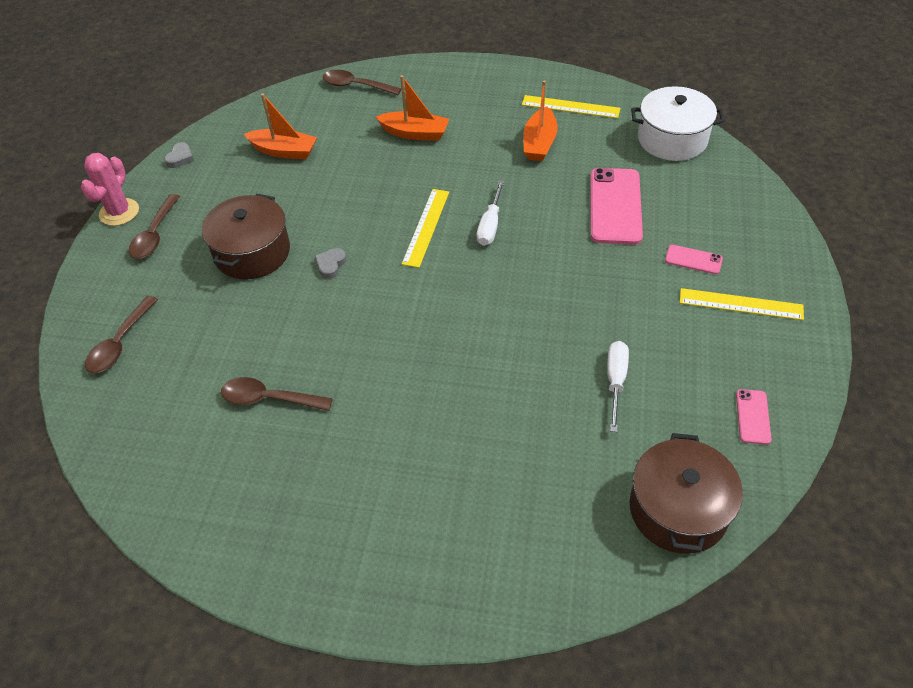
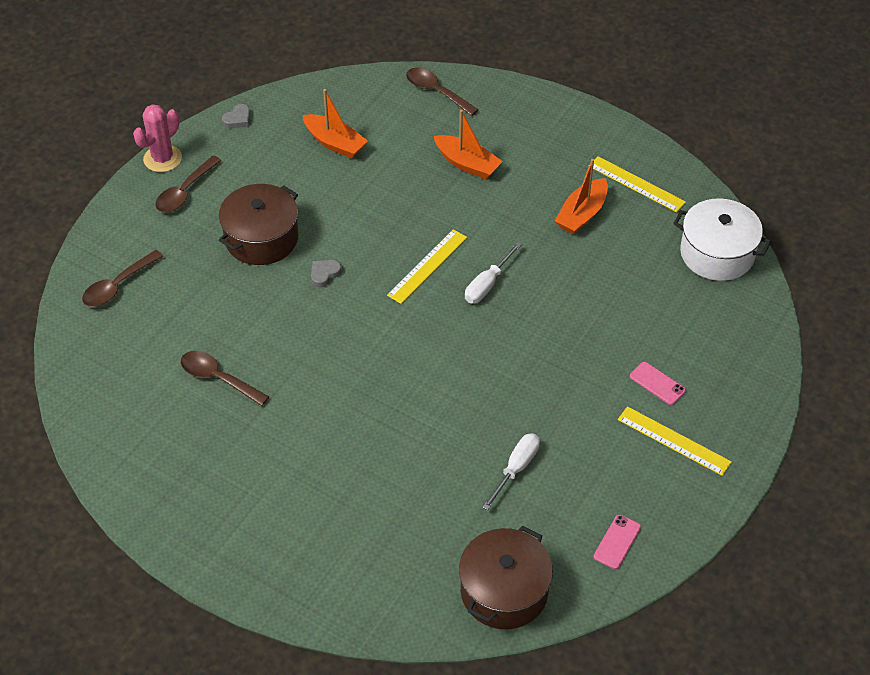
camera: 20 degrees right, 0 degrees up
pink phone [590,168,643,245] -> none

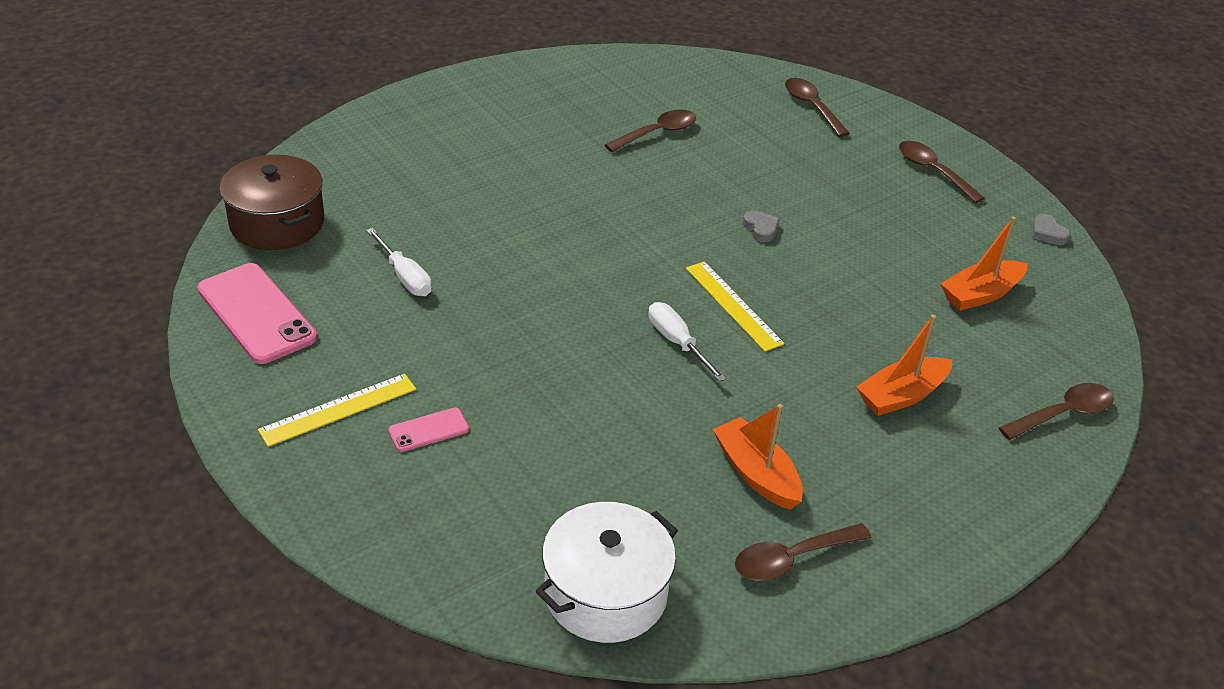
camera: 110 degrees right, 10 degrees down
pink cactus [133,104,182,172] -> none
brown pot [219,184,299,265] -> none
yellow ruler [593,156,686,212] -> brown spoon [735,523,871,581]
pink phone [593,515,641,569] -> pink phone [197,263,317,364], size x2.05

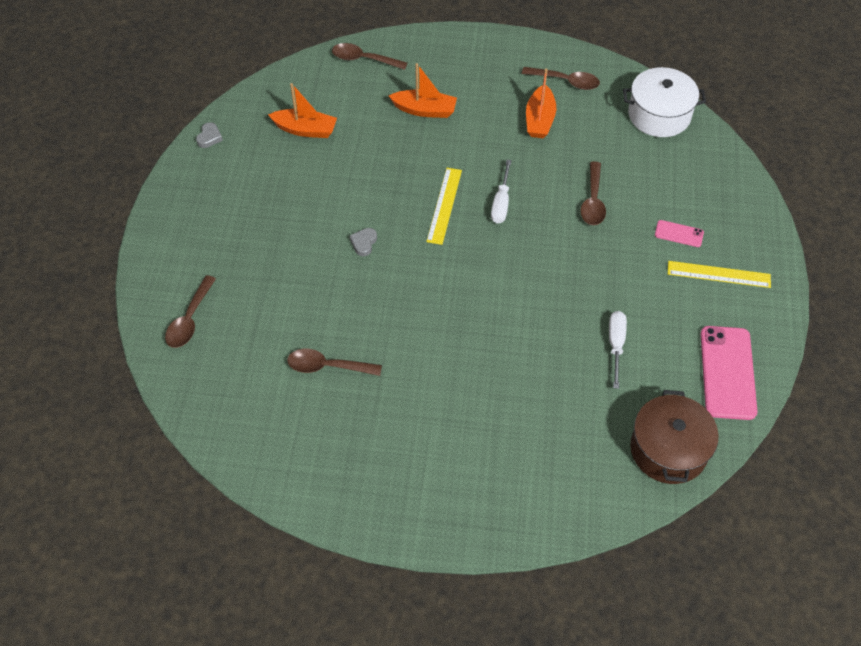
camera: 135 degrees left, 15 degrees up
brown spoon [899,141,985,203] -> brown spoon moved to [580,161,606,225]

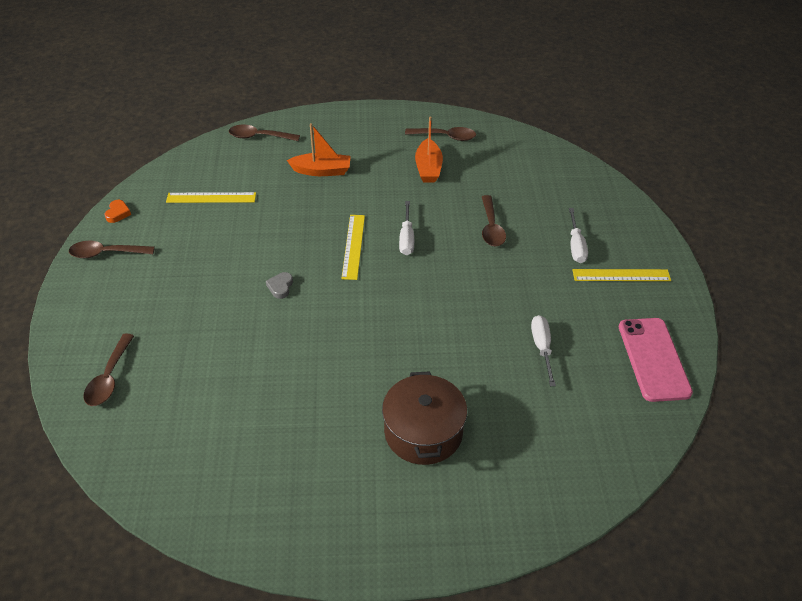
camera: 10 degrees left, 10 degrees down
grey heart [196,122,223,148] -> orange heart [104,200,131,223]
orange boat [268,83,337,138] -> yellow ruler [166,192,256,203]
brown spoon [287,349,382,376] -> brown spoon moved to [69,240,155,258]
white pot [623,67,706,137] -> none
brown pot [630,390,719,484] -> brown pot moved to [382,371,467,465]
pink phone [655,220,704,247] -> white screwdriver [569,208,588,263]

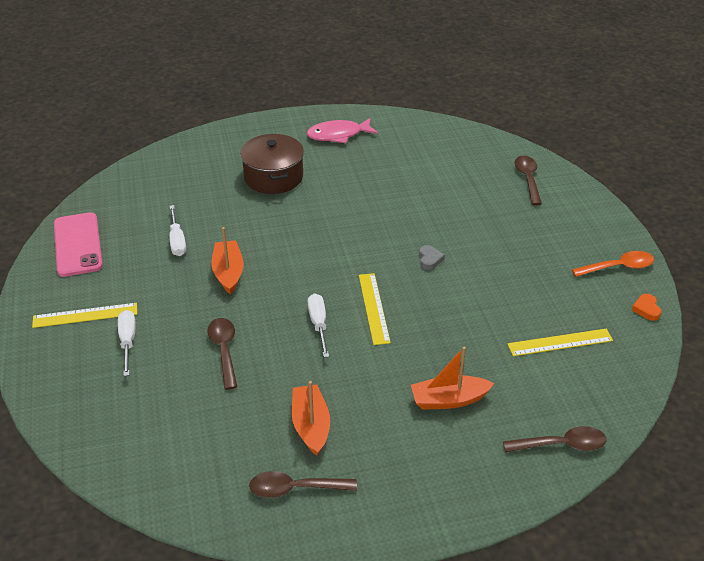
camera: 170 degrees right, 5 degrees down
brown spoon [69,240,155,258] -> orange spoon [572,251,654,277]
none -> orange boat [211,227,244,295]
none -> pink fish [307,118,378,143]

